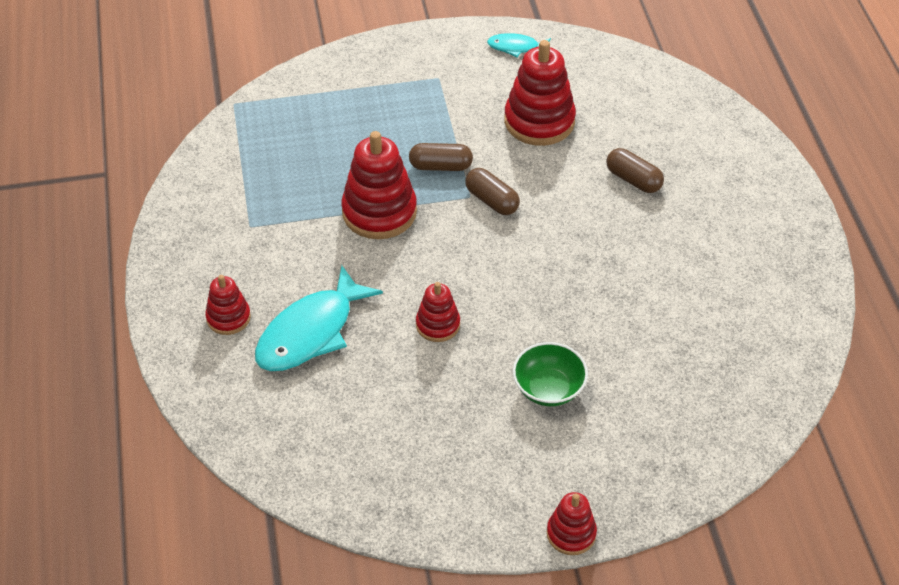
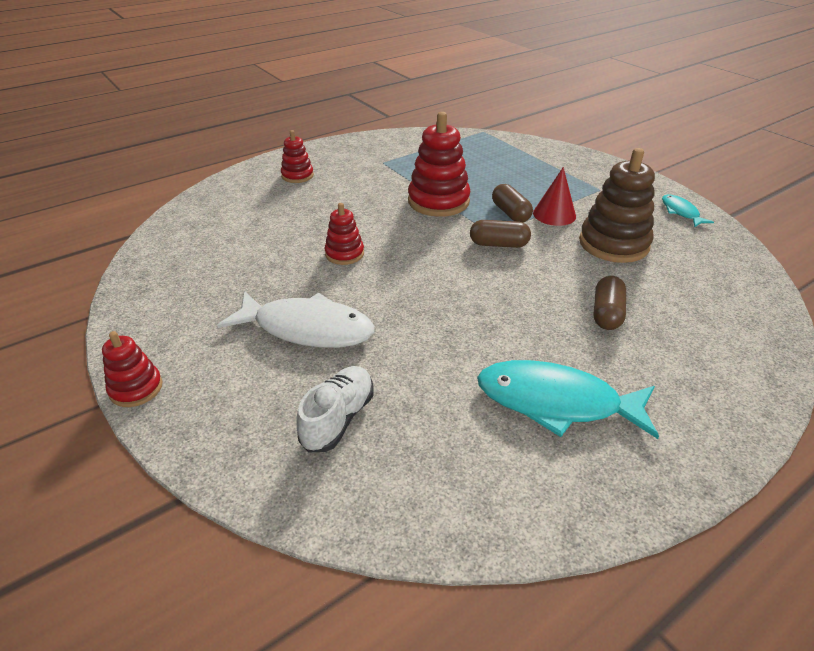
camera: 65 degrees right, 10 degrees down
turquoise fish [255,266,383,371] -> turquoise fish moved to [477,360,659,439]
brown capsule [465,168,520,215] -> brown capsule turned 75 degrees clockwise [470,220,531,248]
red stacking toy [504,40,576,146] -> brown stacking toy [579,148,655,263]
green bowl [513,342,588,406] -> white fish [217,291,375,348]
none -> white shoe [296,366,374,453]
none -> red cone [533,167,576,226]

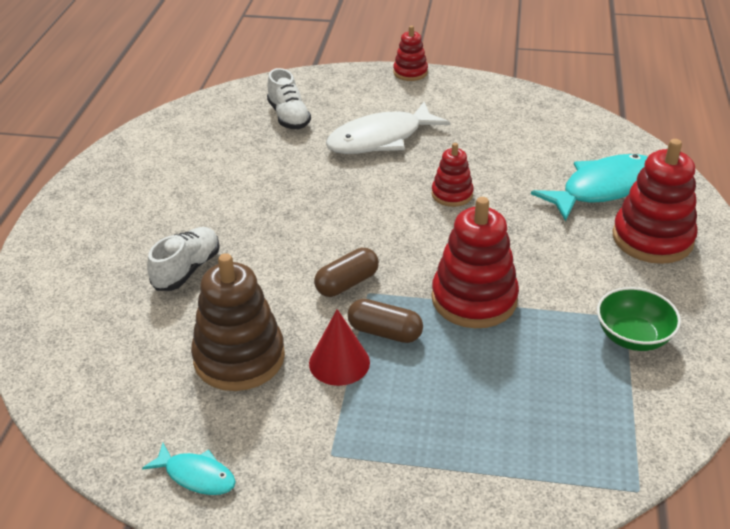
camera: 135 degrees right, 0 degrees up
red stacking toy [281,130,314,183] -> red stacking toy [612,139,698,264], size x1.80
turquoise fish [477,360,659,439] -> turquoise fish moved to [531,154,647,221]
brown capsule [593,276,626,330] -> white shoe [147,227,220,291]
none -> green bowl [597,287,681,351]

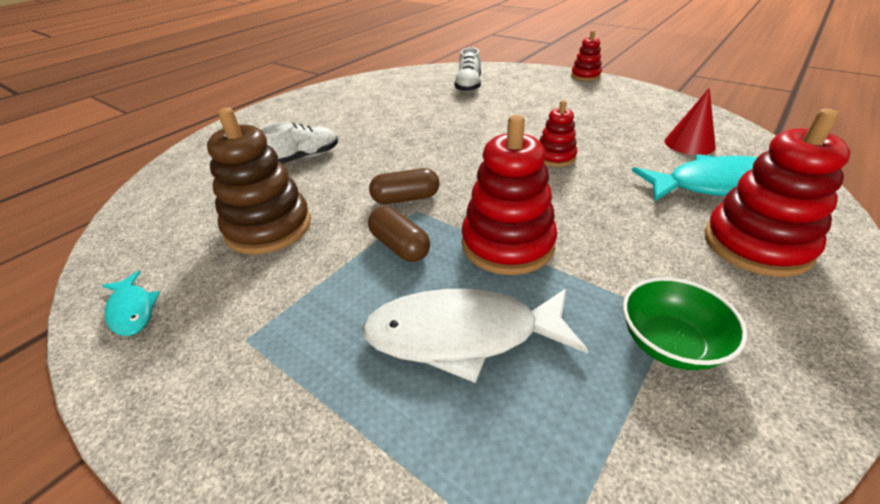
camera: 30 degrees right, 0 degrees up
red cone [309,309,370,386] -> red cone moved to [665,88,716,155]
white fish [326,102,451,154] -> white fish moved to [362,289,588,383]

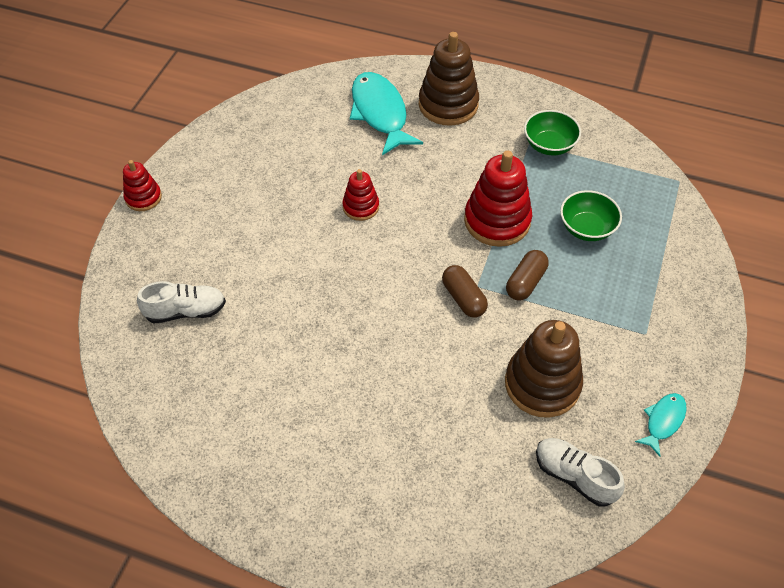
camera: 110 degrees left, 15 degrees up
white shoe [260,122,338,164] -> white shoe moved to [536,438,625,507]
white fish [362,289,588,383] -> green bowl [560,190,622,241]
red cone [665,88,716,155] -> none
red stacking toy [705,109,850,277] -> brown stacking toy [419,32,479,126]

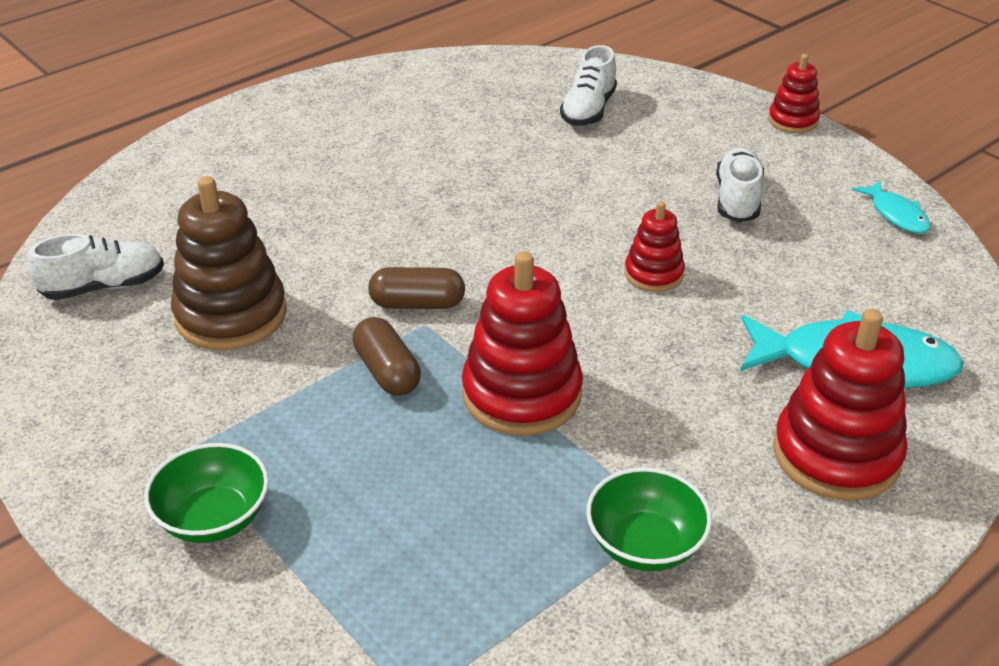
camera: 120 degrees right, 15 degrees down
brown stacking toy [419,32,479,126] -> red stacking toy [773,309,907,501]
green bowl [560,190,622,241] -> green bowl moved to [144,443,269,543]
turquoise fish [635,393,687,457] -> turquoise fish moved to [852,181,931,234]
none -> white shoe [716,148,764,222]

